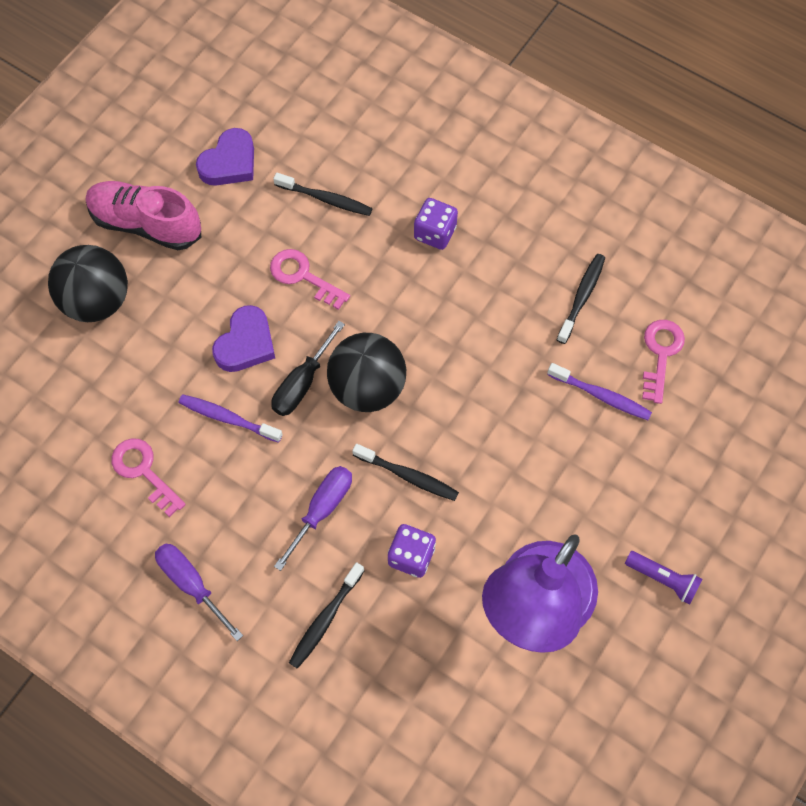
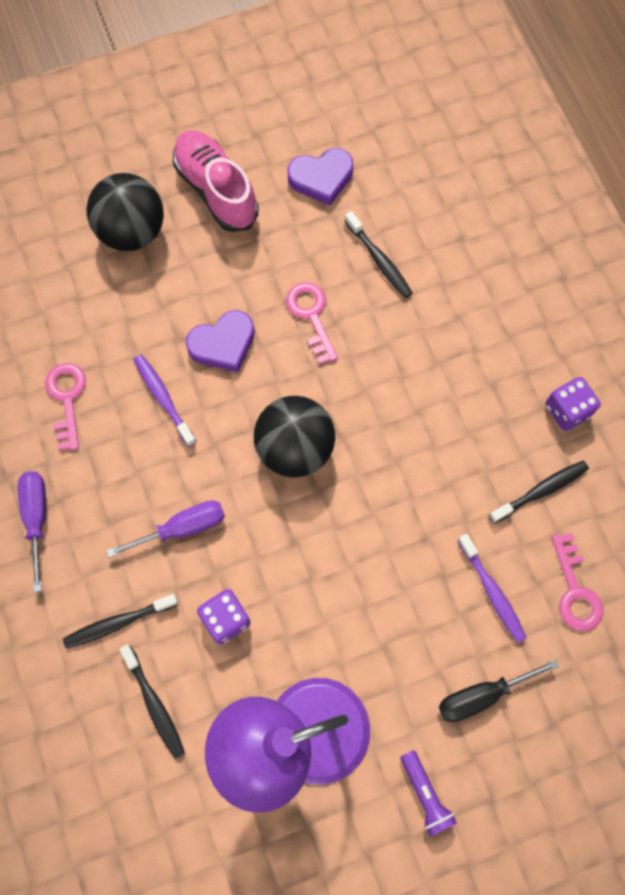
camera: 35 degrees right, 5 degrees up
black screwdriver [271,321,345,416] -> black screwdriver moved to [439,659,559,722]
black toothbrush [352,444,459,501] -> black toothbrush moved to [119,644,185,759]
purple dice [414,198,458,250] -> purple dice moved to [546,377,601,431]
pink key [642,320,685,404] -> pink key turned 120 degrees clockwise [551,533,603,631]

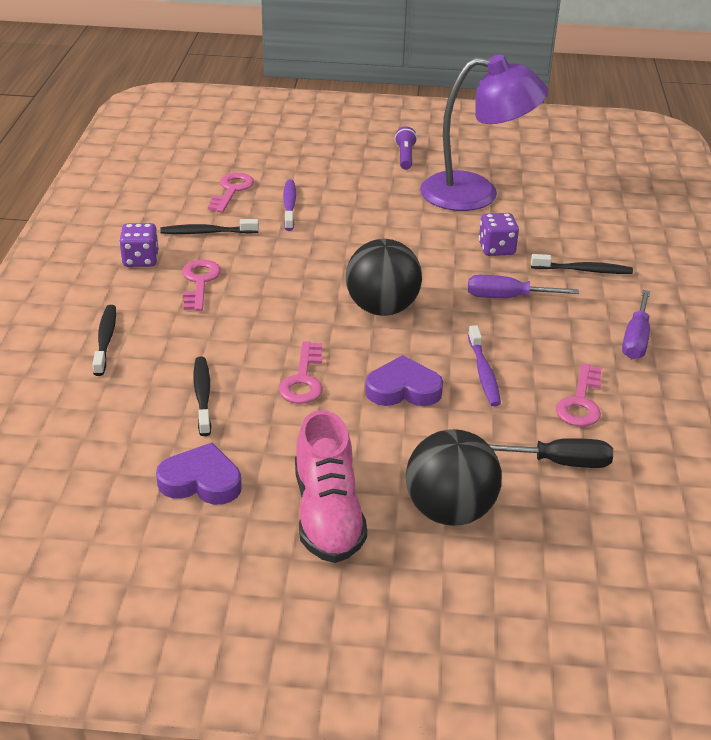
camera: 155 degrees left, 35 degrees down
black toothbrush [119,644,185,759] -> black toothbrush moved to [92,305,116,376]
black screwdriver [439,659,559,722] -> black screwdriver moved to [488,438,613,468]
none -> pink key [182,260,221,311]

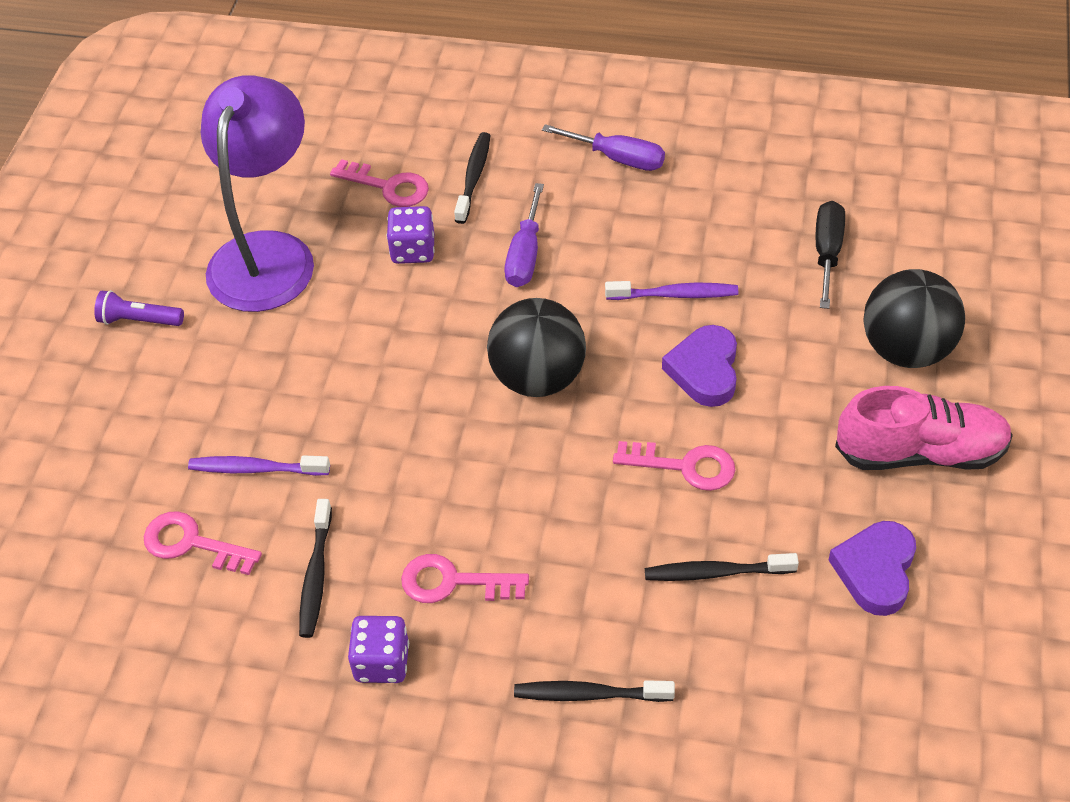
camera: 80 degrees left, 15 degrees up
pink key [556,363,602,427] -> pink key moved to [330,159,429,207]

